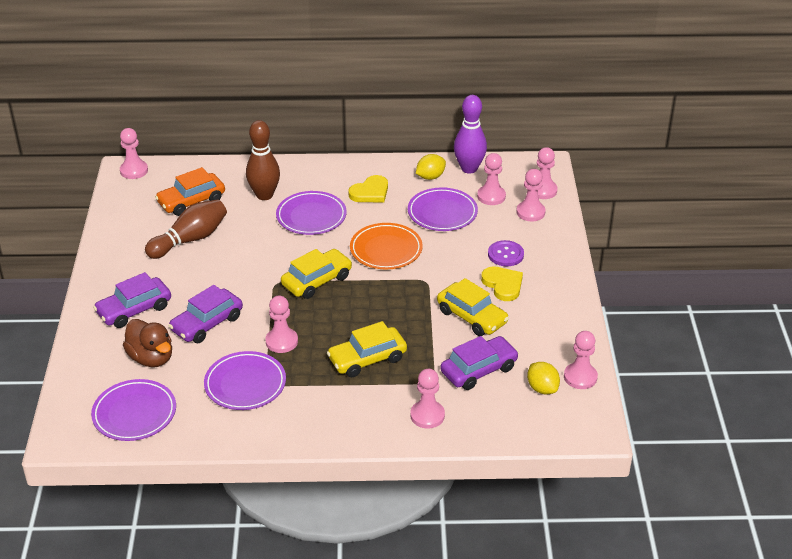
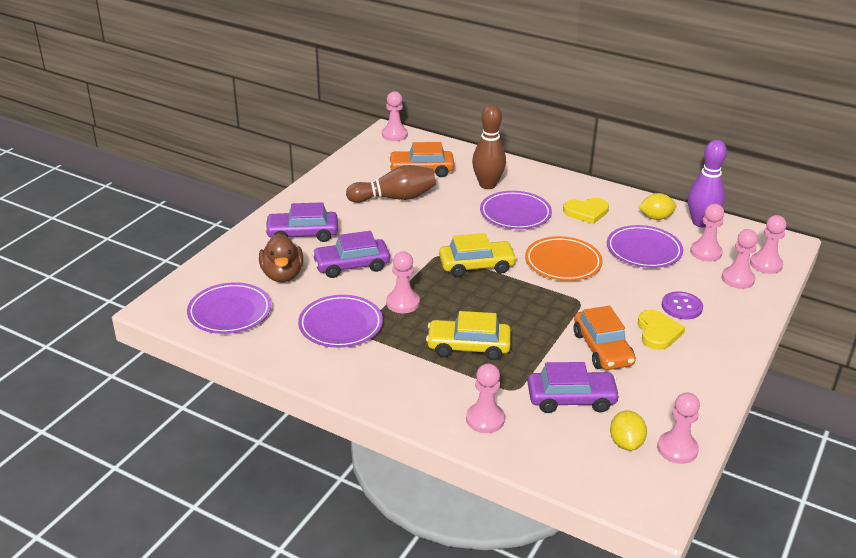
camera: 30 degrees right, 5 degrees down
yellow car [437,278,509,336] -> orange car [574,306,636,370]

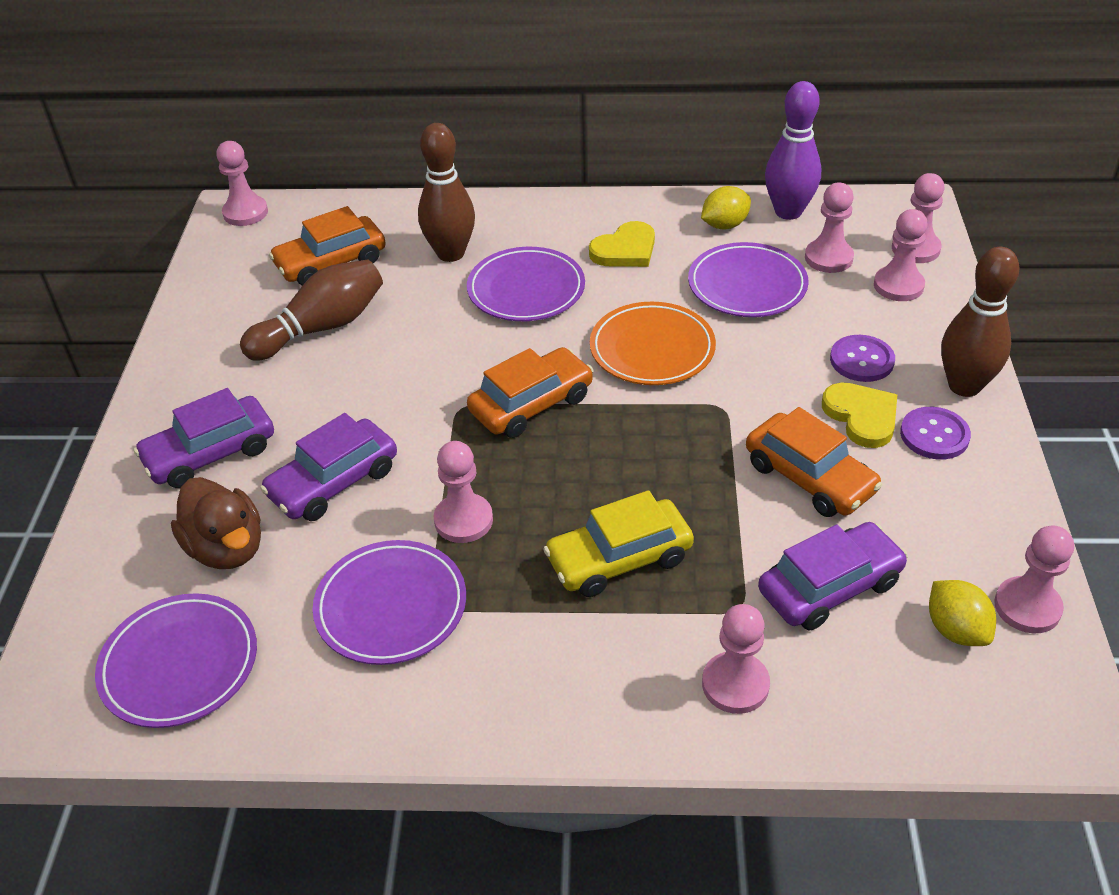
camera: 25 degrees left, 10 degrees up
yellow car [439,233,517,277] -> orange car [467,347,594,438]
none -> purple button [900,407,971,460]
none -> brown bowling pin [941,247,1019,397]

